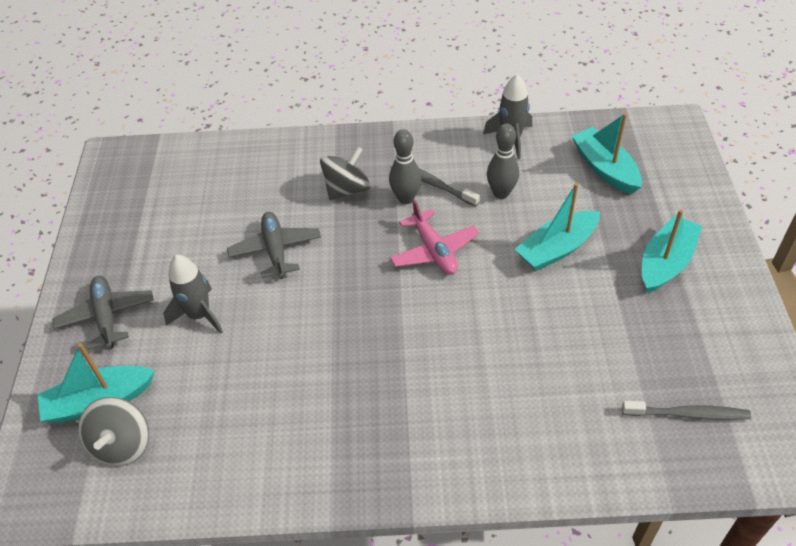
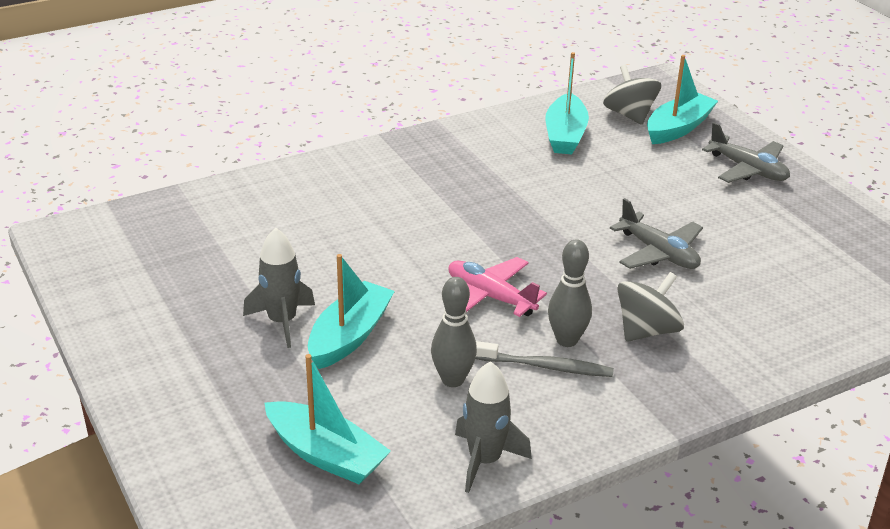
camera: 150 degrees right, 15 degrees down
grey rocket [163,255,223,334] -> grey rocket moved to [243,227,315,348]
grey spinning top [320,146,370,200] -> grey spinning top turned 150 degrees counterclockwise [617,272,684,342]
grey toothbrush [622,401,751,420] -> none
turquoise boat [642,209,702,293] -> turquoise boat moved to [545,52,589,154]

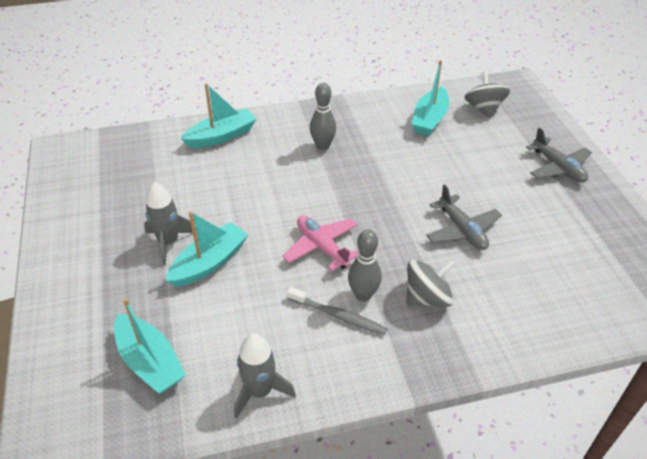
camera: 15 degrees right, 10 degrees up
grey bowling pin [431,277,477,387] -> grey bowling pin moved to [310,83,336,150]
turquoise boat [647,55,718,144] -> turquoise boat moved to [181,83,256,148]

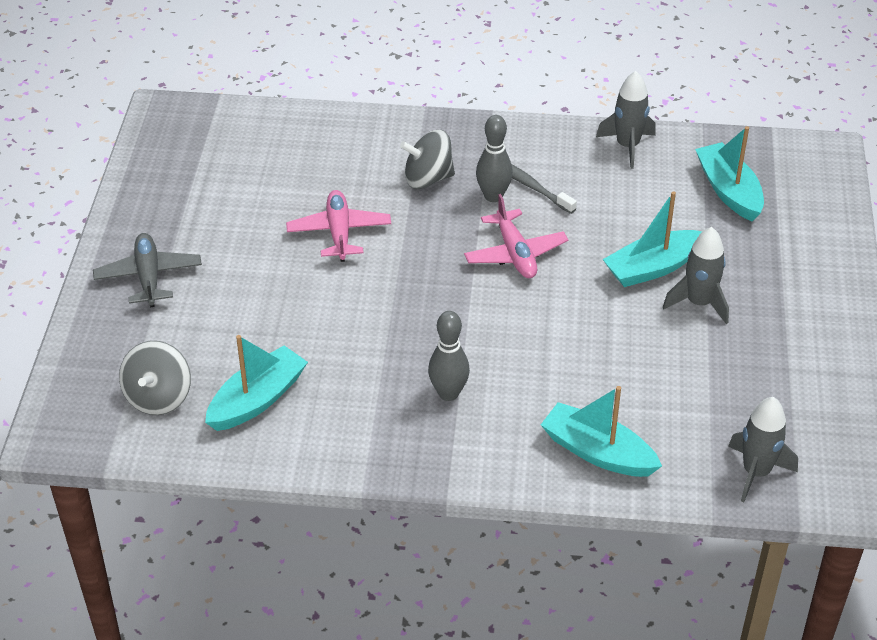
camera: 160 degrees left, 0 degrees up
turquoise boat [181,83,256,148] -> turquoise boat turned 45 degrees clockwise [541,386,662,477]
grey plane [426,184,502,250] -> pink plane [286,190,391,262]
none -> grey rocket [728,397,798,502]

